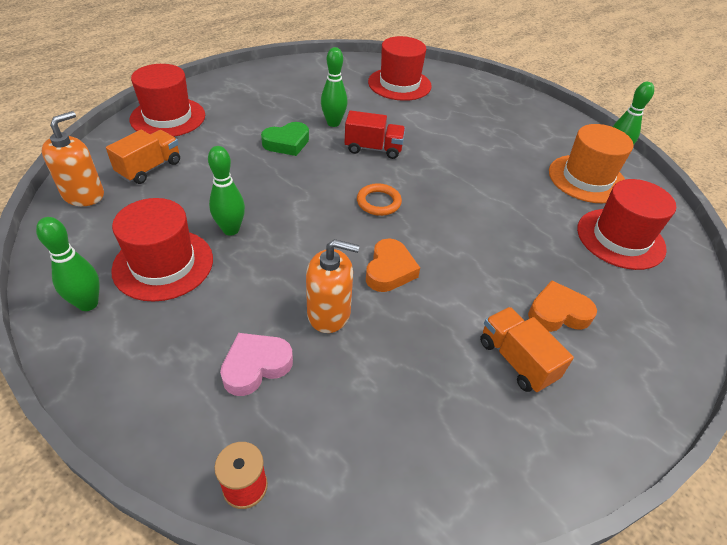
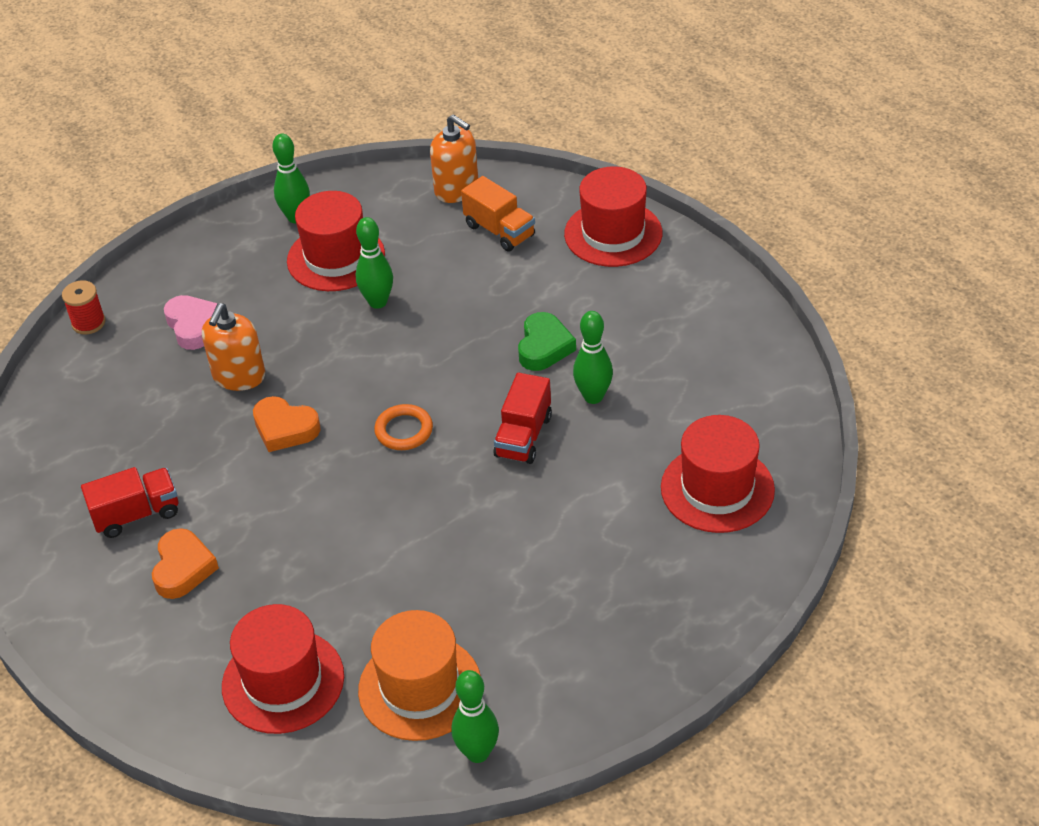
camera: 105 degrees right, 0 degrees up
green heart [261,122,309,156] -> green heart turned 150 degrees counterclockwise [518,312,576,371]
orange truck [480,307,574,393] -> red truck [81,467,178,538]

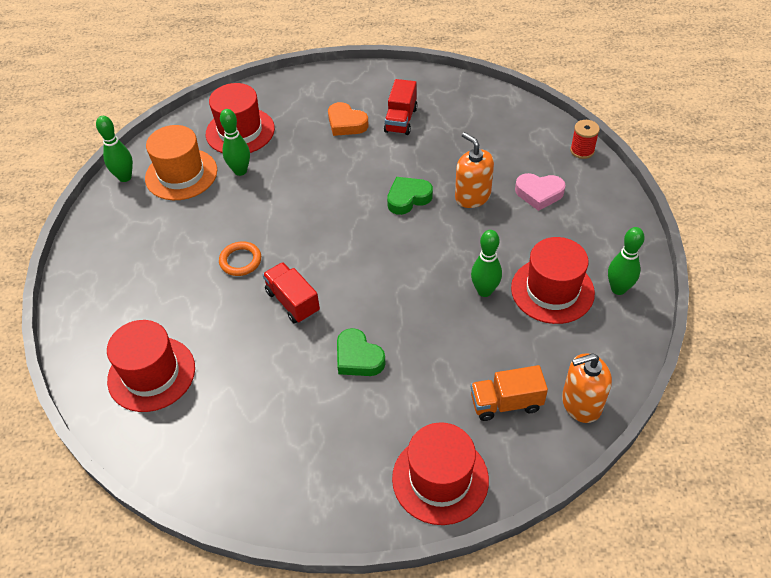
camera: 125 degrees right, 5 degrees up
orange heart [253,396,321,452] -> green heart [387,177,433,215]
orange ring [374,404,433,450] -> orange ring moved to [219,241,261,276]
green bowling pin [573,311,613,404] -> green bowling pin moved to [220,109,250,176]

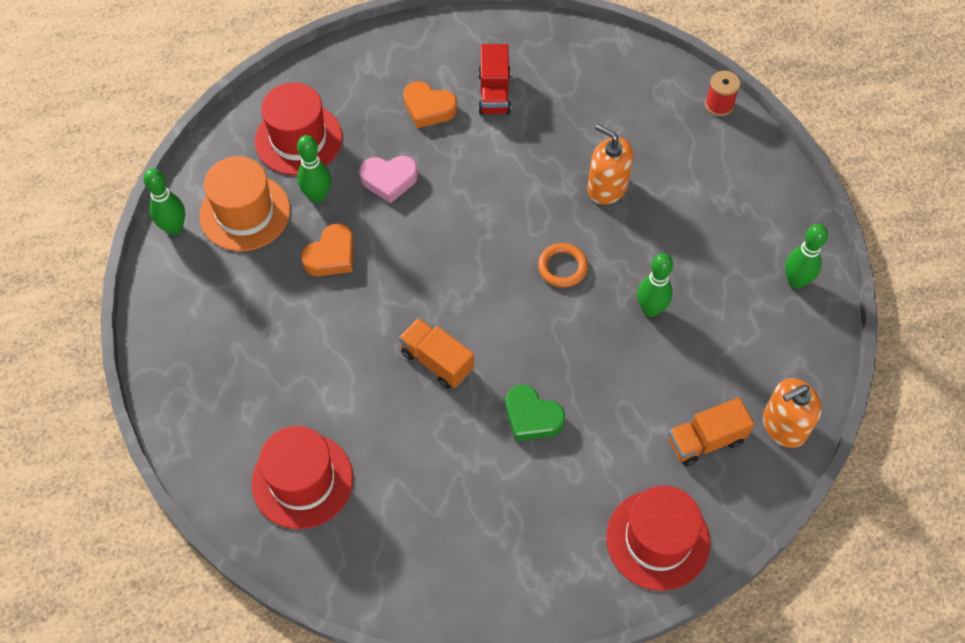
camera: 15 degrees left, 10 degrees up
orange ring [219,241,261,276] -> orange ring moved to [538,243,588,288]
red truck [262,262,320,324] -> orange truck [399,318,474,389]
green heart [387,177,433,215] -> none
red hat [511,237,595,324] -> none
pink heart [515,173,566,211] -> pink heart moved to [359,156,418,203]
none -> orange heart [301,223,354,276]

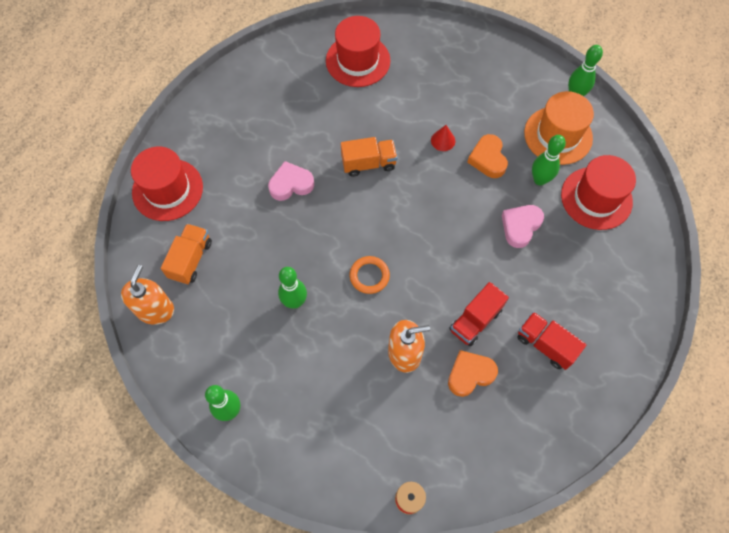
camera: 130 degrees right, 5 degrees up
orange heart [403,81,457,128] -> orange heart moved to [448,350,498,397]
green heart [505,385,565,441] -> pink heart [268,161,314,201]
none -> red cone [431,125,455,151]
none -> red truck [449,282,509,347]

